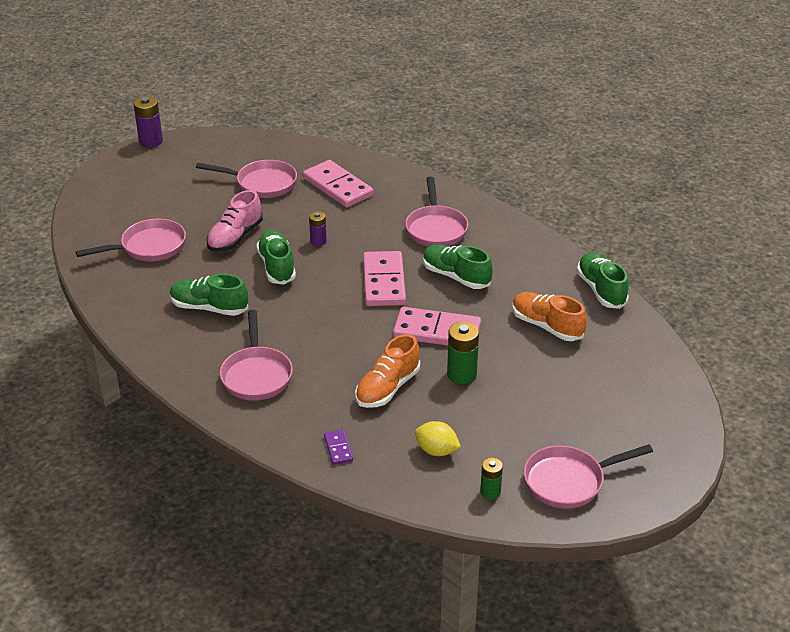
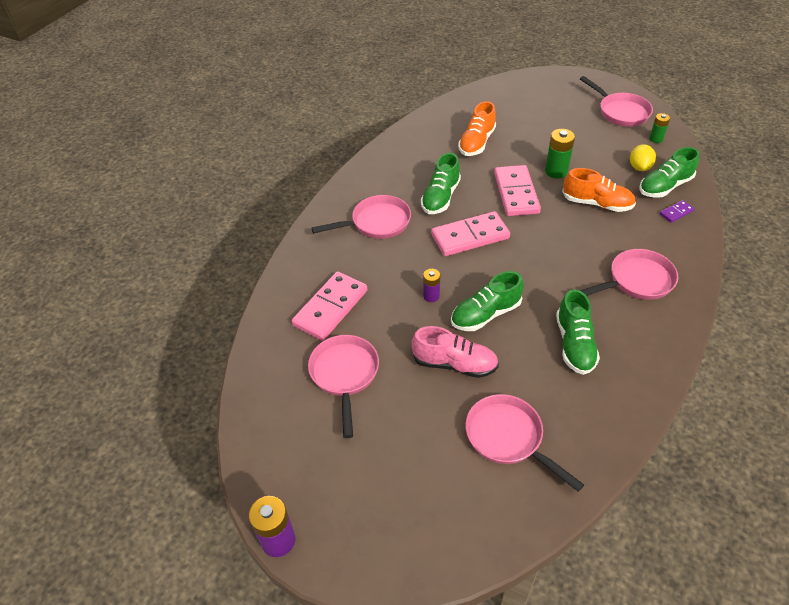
camera: 105 degrees left, 10 degrees up
green shoe [577,252,629,309] -> green shoe moved to [640,147,700,198]

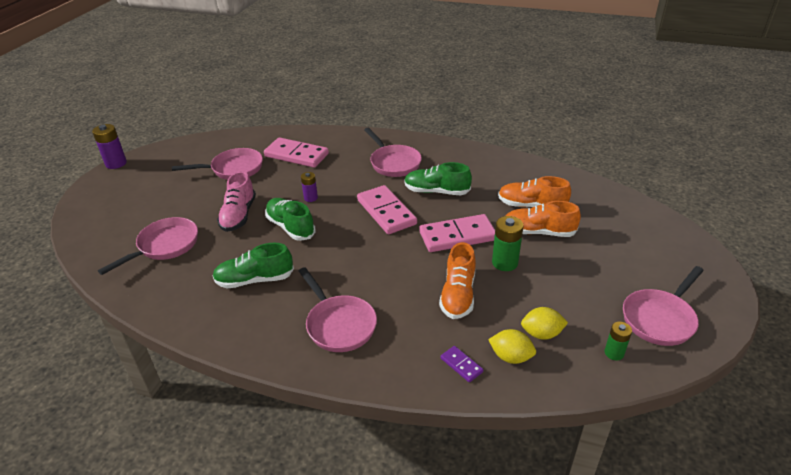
camera: 80 degrees right, 10 degrees down
green shoe [640,147,700,198] -> yellow lemon [488,329,536,364]
none -> orange shoe [506,201,581,237]

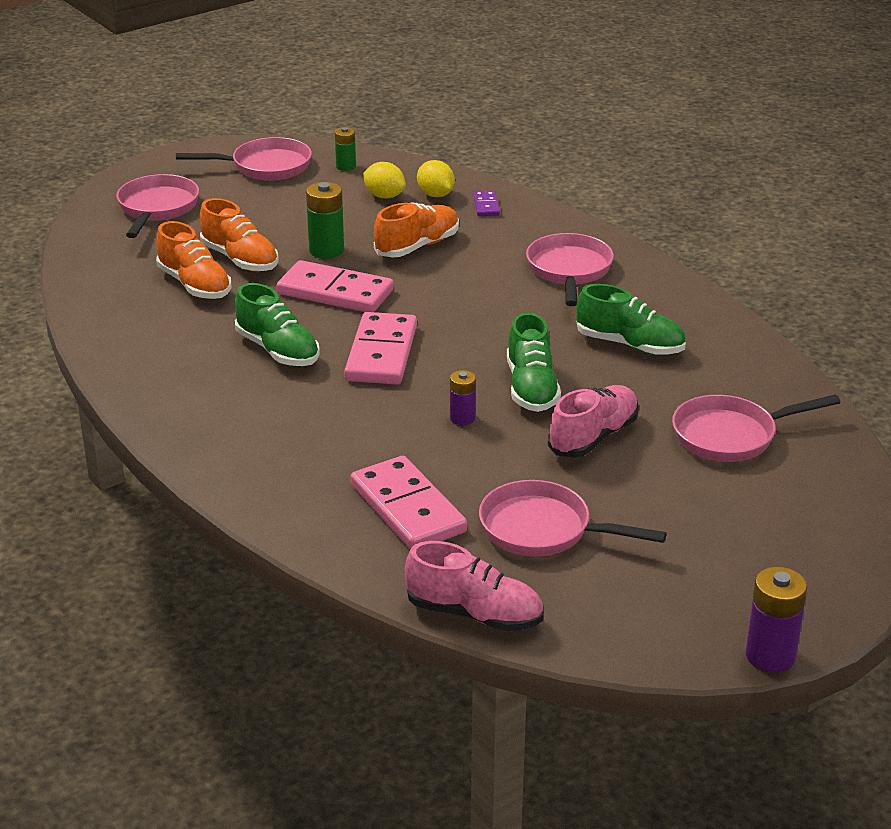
camera: 145 degrees left, 5 degrees down
pink pan [364,128,422,177] -> pink pan moved to [116,174,199,238]
none -> pink shoe [405,541,544,631]

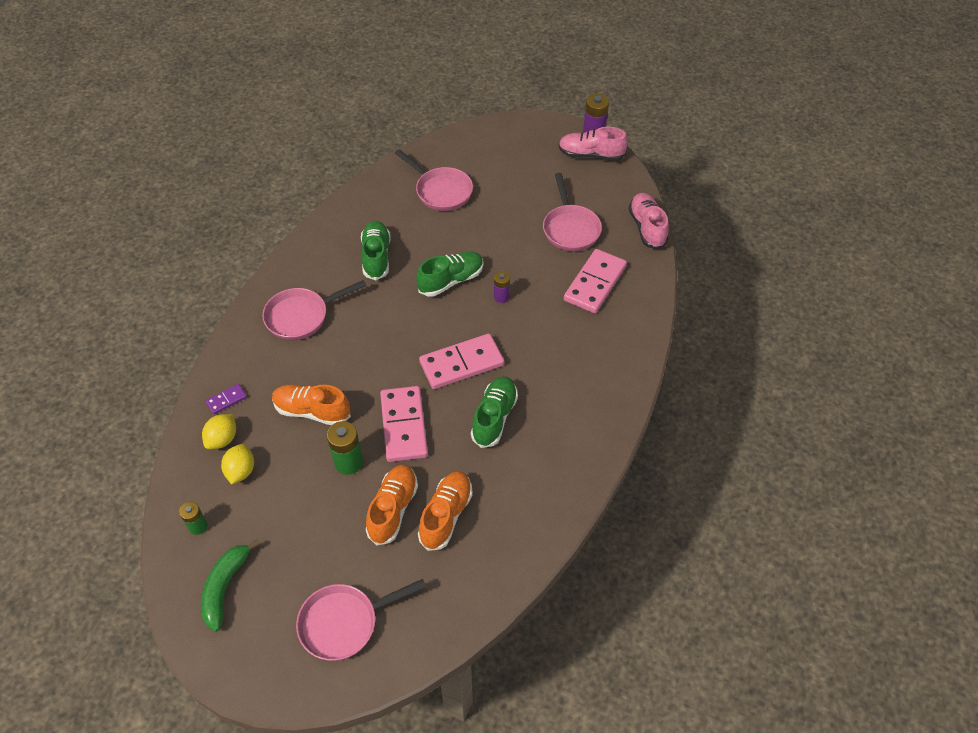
camera: 120 degrees left, 20 degrees up
pink pan [176,137,312,181] -> green banana [201,540,260,632]
pink shoe [548,385,639,458] -> pink shoe moved to [558,127,628,161]

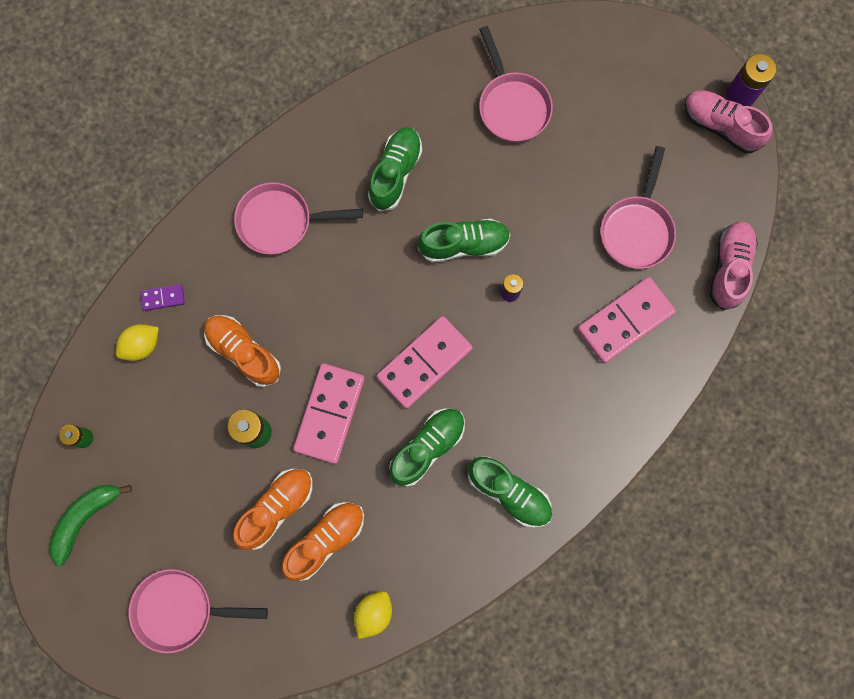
camera: 25 degrees right, 25 degrees up
yellow lemon [221,444,254,484] -> yellow lemon moved to [354,591,392,639]
pink domino [419,334,504,389] -> pink domino turned 45 degrees counterclockwise [377,316,473,409]
none -> green shoe [468,457,552,527]

